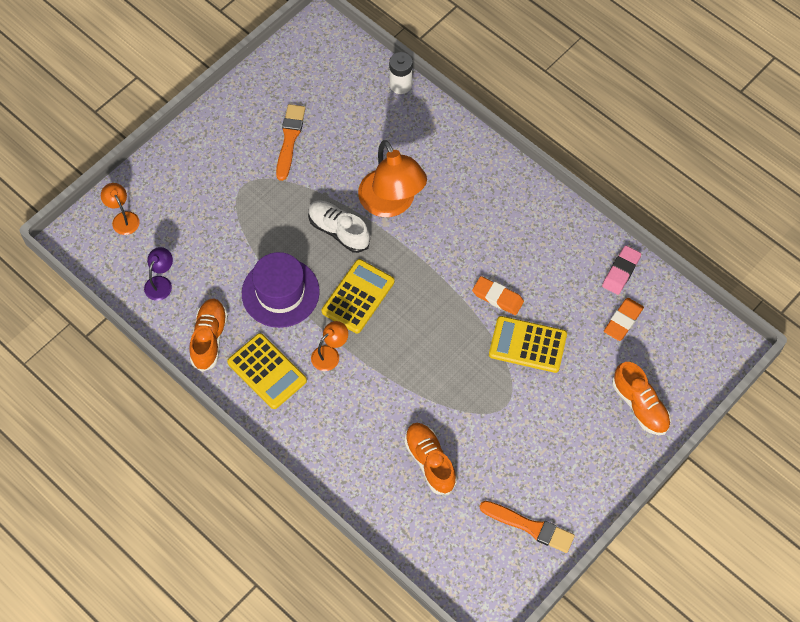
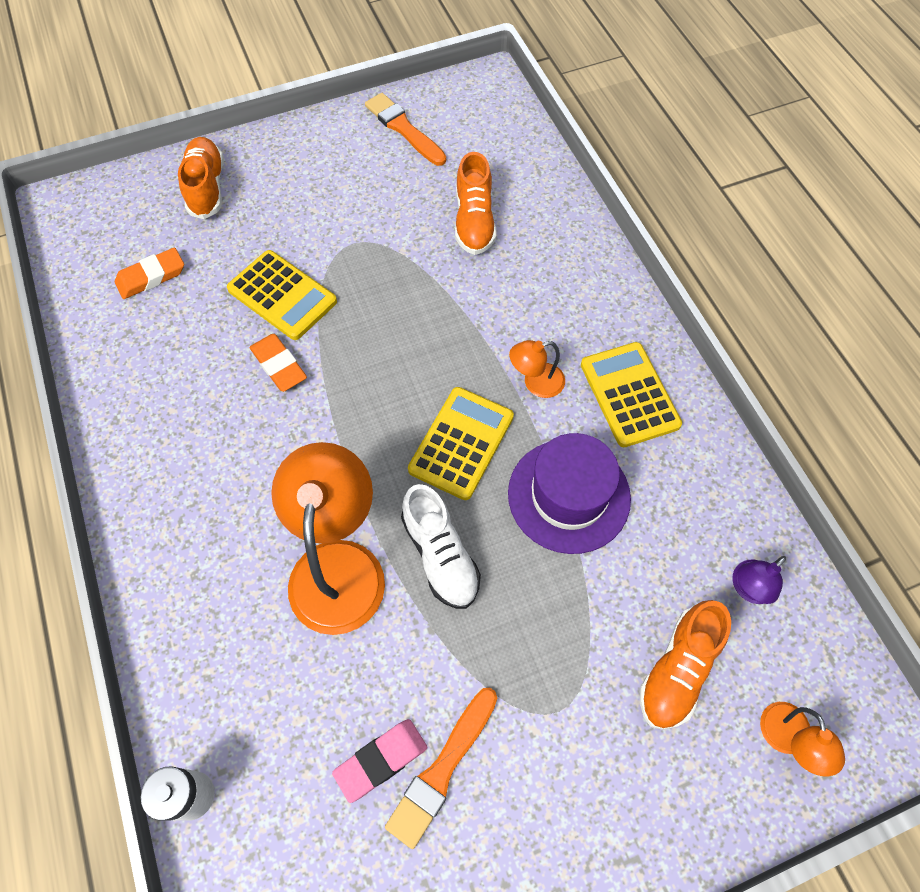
camera: 155 degrees left, 0 degrees up
orange shoe [189,299,228,372] -> orange shoe moved to [640,600,731,730]
yellow calculator [322,259,394,333] -> yellow calculator turned 150 degrees clockwise [408,387,514,500]
pink eraser [602,245,641,295] -> pink eraser moved to [332,719,427,803]

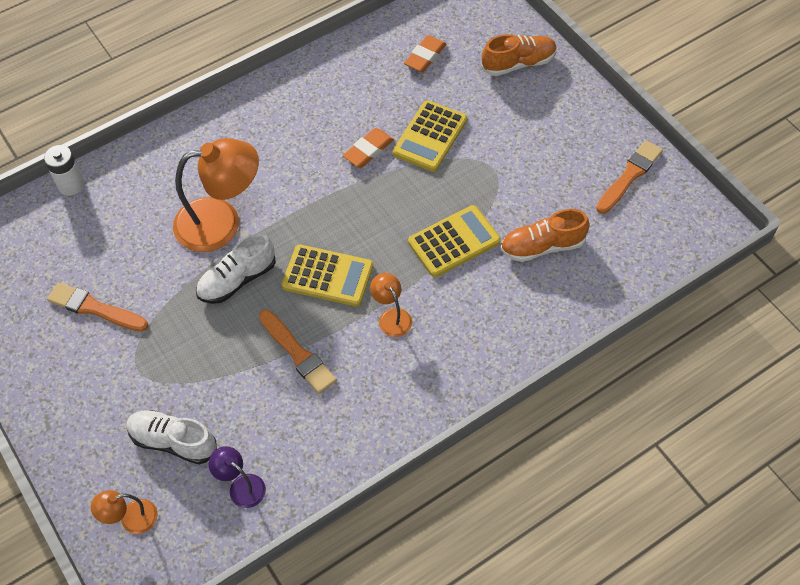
camera: 80 degrees right, 5 degrees down
orange eraser [115,247,184,299] -> orange eraser turned 75 degrees clockwise [404,35,446,72]
pink eraser [332,719,427,803] -> none
purple hat [508,433,631,554] -> orange brush [259,310,337,394]
yellow calculator [581,342,682,447] -> yellow calculator moved to [408,205,501,277]
orange shoe [640,600,731,730] -> white shoe [126,410,217,464]

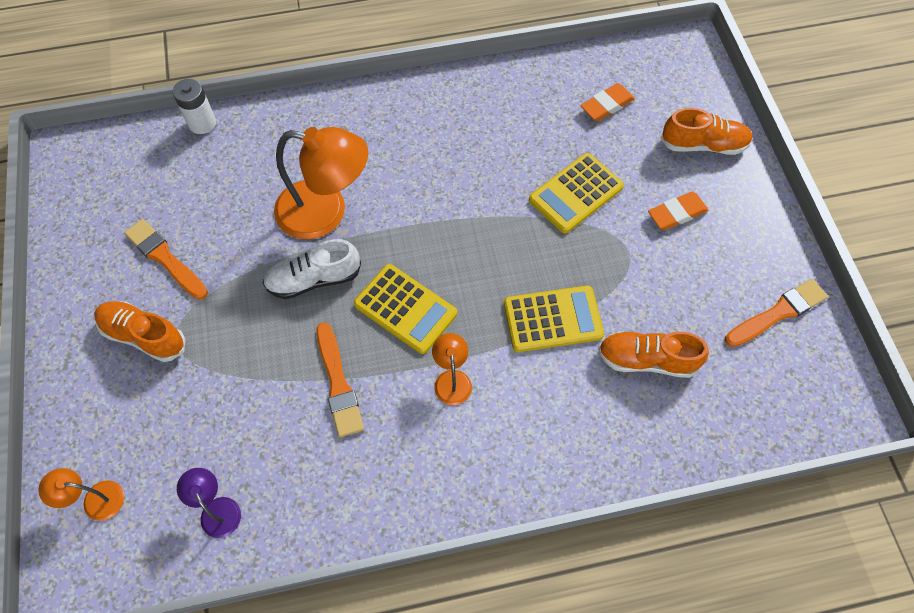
camera: 20 degrees right, 5 degrees up
white shoe [126,410,217,464] -> none
orange eraser [343,128,394,168] -> orange eraser moved to [648,191,709,230]
none -> orange shoe [94,301,185,362]

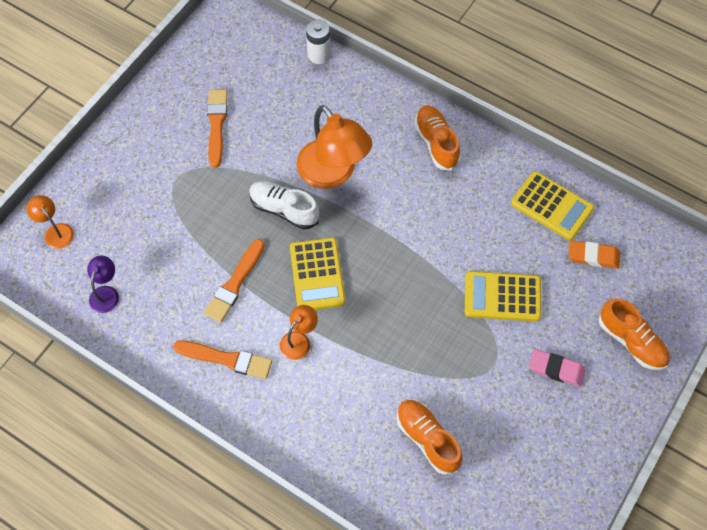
camera: 45 degrees right, 0 degrees up
orange shoe [94,301,185,362] -> orange shoe moved to [415,105,460,171]
yellow calculator [504,285,604,352] -> yellow calculator moved to [511,171,594,240]
orange eraser [648,191,709,230] -> pink eraser [529,349,586,387]
orange brush [725,279,828,347] -> orange brush moved to [173,341,272,379]

